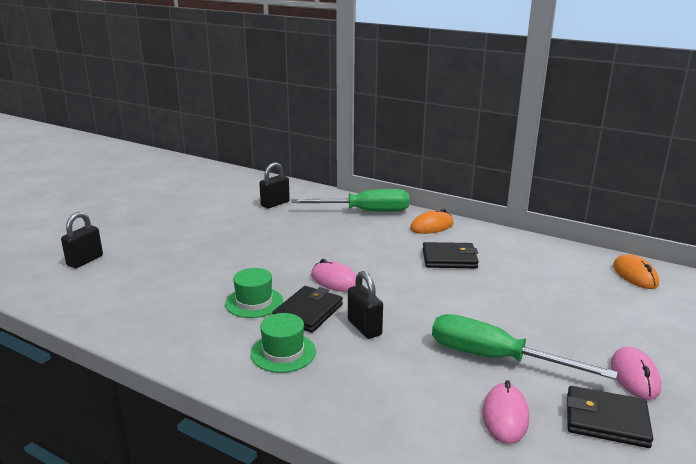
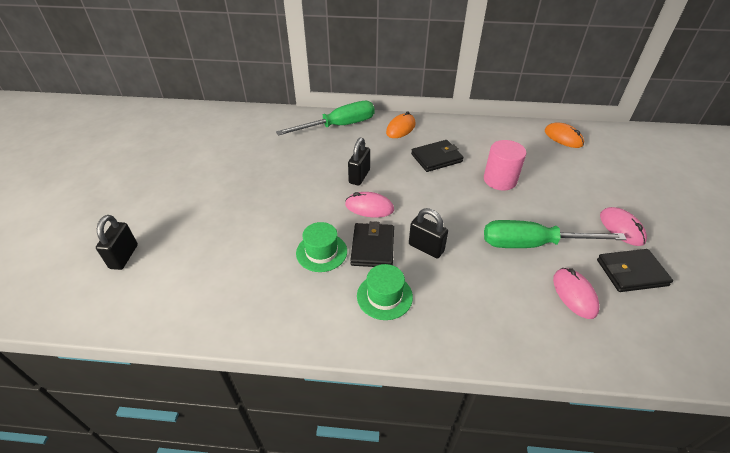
camera: 25 degrees left, 20 degrees up
black padlock [259,162,290,208] -> black padlock moved to [348,138,370,186]
none -> pink cylinder [484,140,526,191]

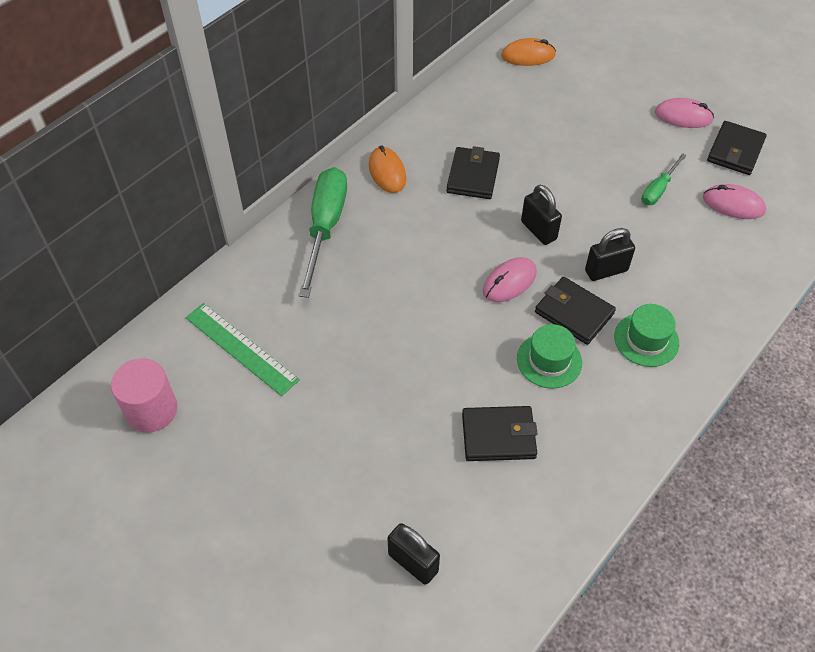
camera: 55 degrees left, 10 degrees up
black padlock [348,138,370,186] -> black padlock moved to [521,185,562,245]
pink cylinder [484,140,526,191] -> pink cylinder moved to [111,358,177,433]
green screwdriver [484,220,627,248] -> green screwdriver [641,153,687,205], size x0.53
none -> green ruler [185,303,300,396]
none -> black wallet [462,406,538,461]

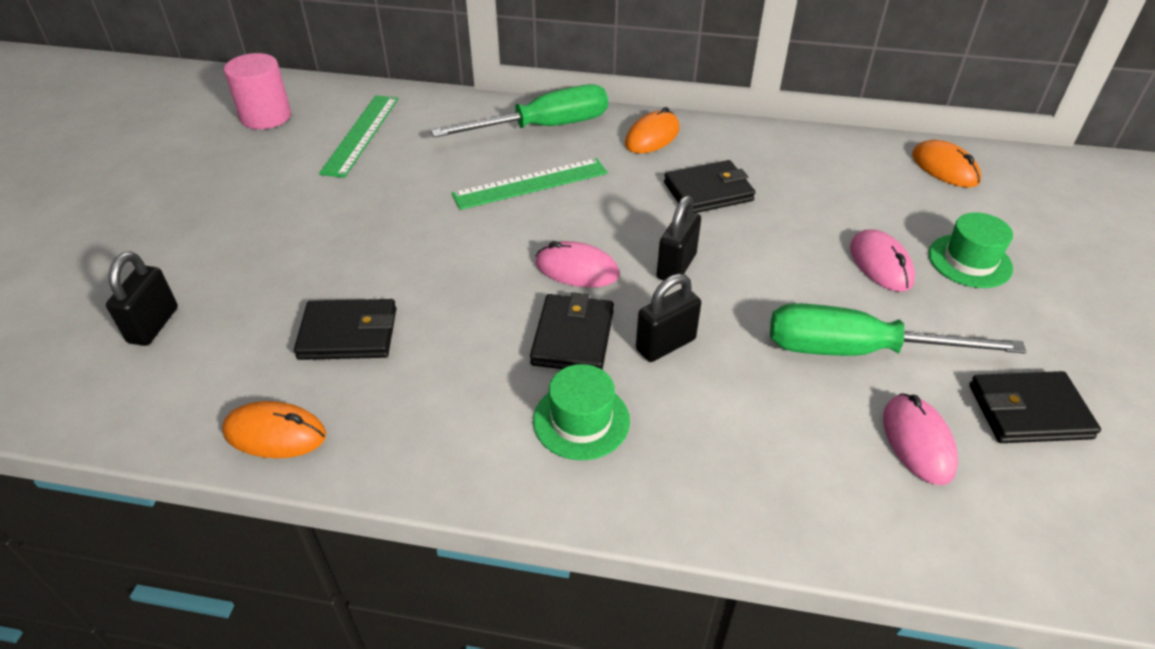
camera: 60 degrees right, 10 degrees down
black wallet [462,406,538,461] -> black wallet turned 60 degrees counterclockwise [294,299,396,360]
green hat [517,324,582,388] -> green hat moved to [928,212,1013,288]
black padlock [585,228,635,281] -> black padlock turned 75 degrees counterclockwise [636,274,701,362]
green screwdriver [641,153,687,205] -> green screwdriver [770,303,1026,356], size x1.90
pink mouse [655,98,714,128] -> pink mouse moved to [850,229,915,292]
none -> orange mouse [222,401,326,458]
none -> green ruler [451,158,608,210]

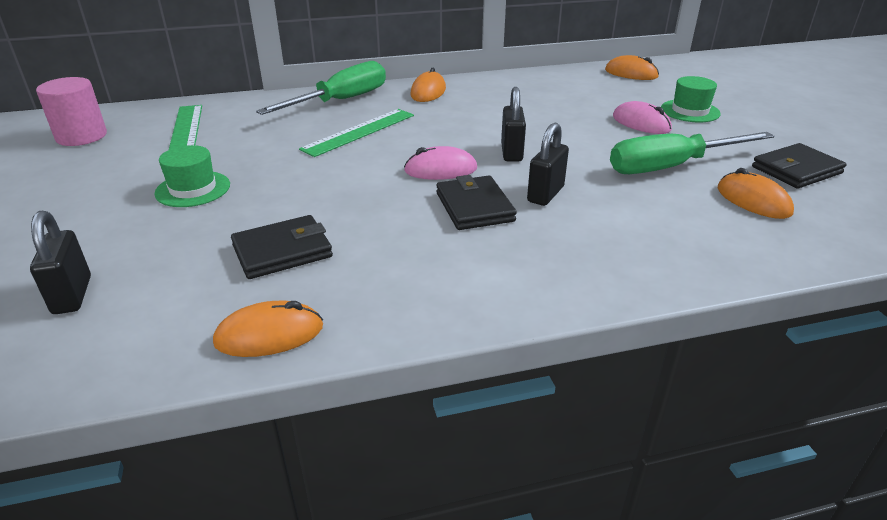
camera: 25 degrees left, 10 degrees down
green hat [533,364,630,460] -> green hat moved to [154,145,230,207]
black wallet [664,160,756,213] -> none
pink mouse [883,393,958,485] -> orange mouse [718,168,794,219]

